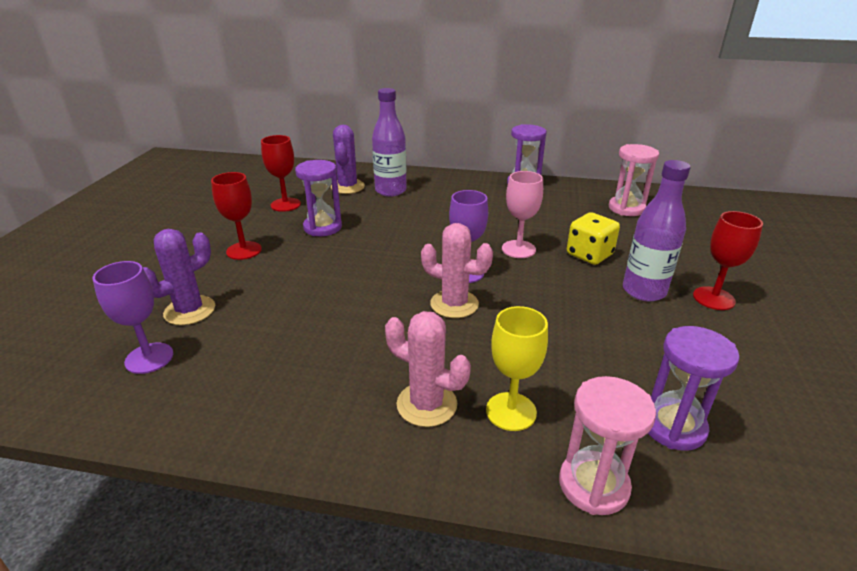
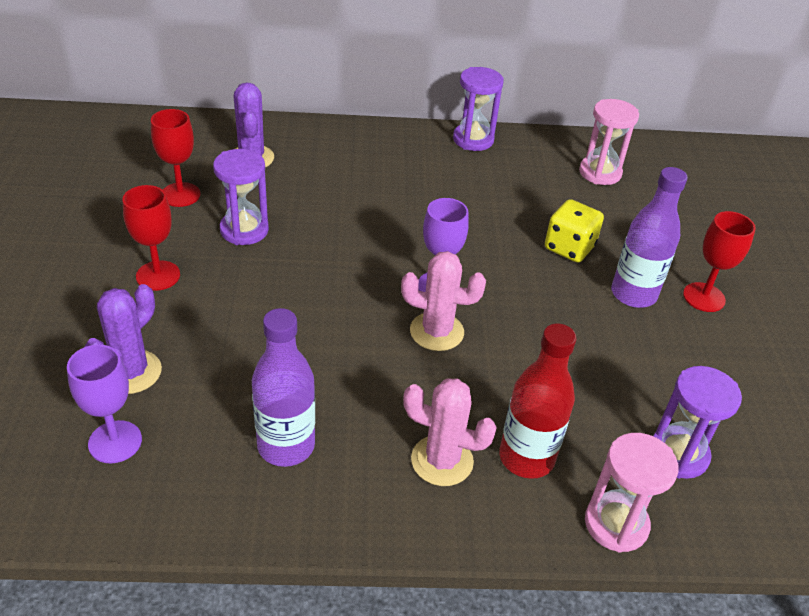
camera: 15 degrees left, 10 degrees up
purple bottle [372,88,407,197] -> purple bottle moved to [252,308,315,467]
yellow goblet [486,306,548,431] -> red bottle [499,323,576,479]
pink goblet [502,171,543,258] -> none

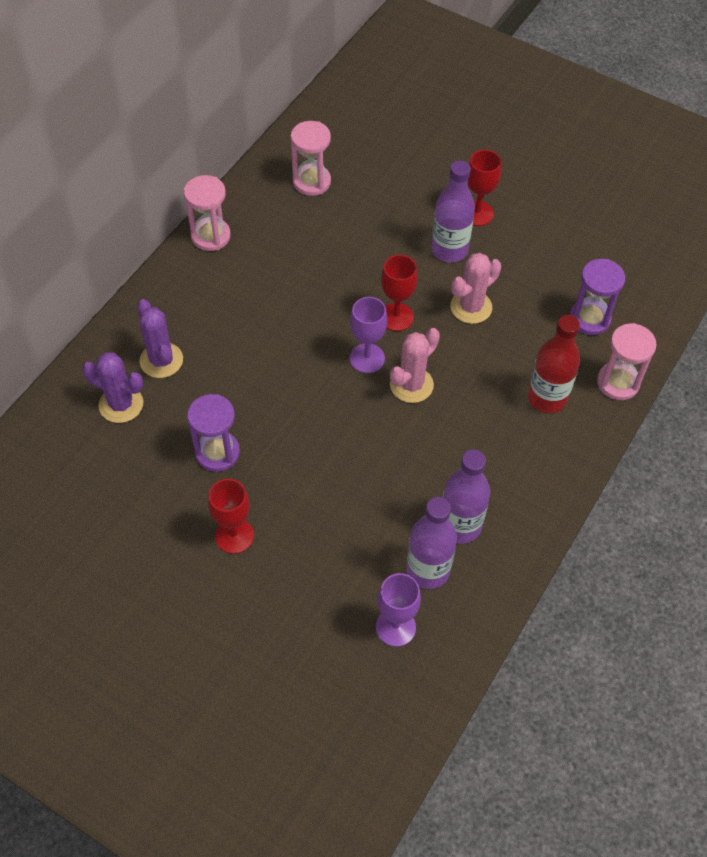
camera: 55 degrees left, 15 degrees up
purple cactus [84,284,162,394] -> purple cactus moved to [137,299,183,378]
red goblet [151,109,201,207] -> red goblet moved to [381,255,418,331]
pink cactus [403,378,497,486] -> pink cactus moved to [450,253,501,324]
purple hourglass [453,67,504,151] -> pink hourglass [184,175,231,251]
yellow dice [545,199,604,262] -> none
none -> purple bottle [406,497,457,589]

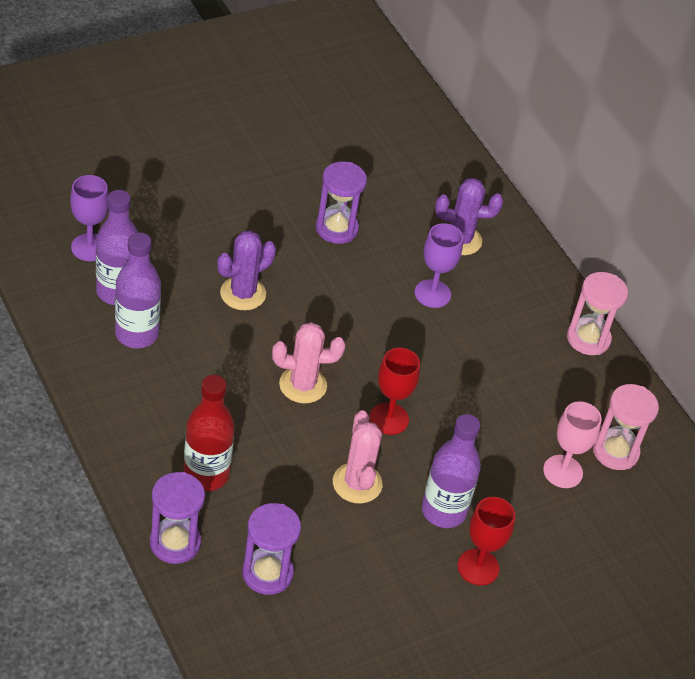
camera: 115 degrees right, 10 degrees down
purple cactus [82,352,143,423] -> purple cactus moved to [217,230,276,310]
red goblet [208,479,254,554] -> none
purple goblet [350,297,387,373] -> purple goblet moved to [414,223,463,308]
pink cactus [390,328,440,403] -> pink cactus turned 75 degrees counterclockwise [272,322,345,403]
pink hourglass [597,323,657,400] -> purple hourglass [150,472,205,564]
none -> pink goblet [543,401,602,488]

